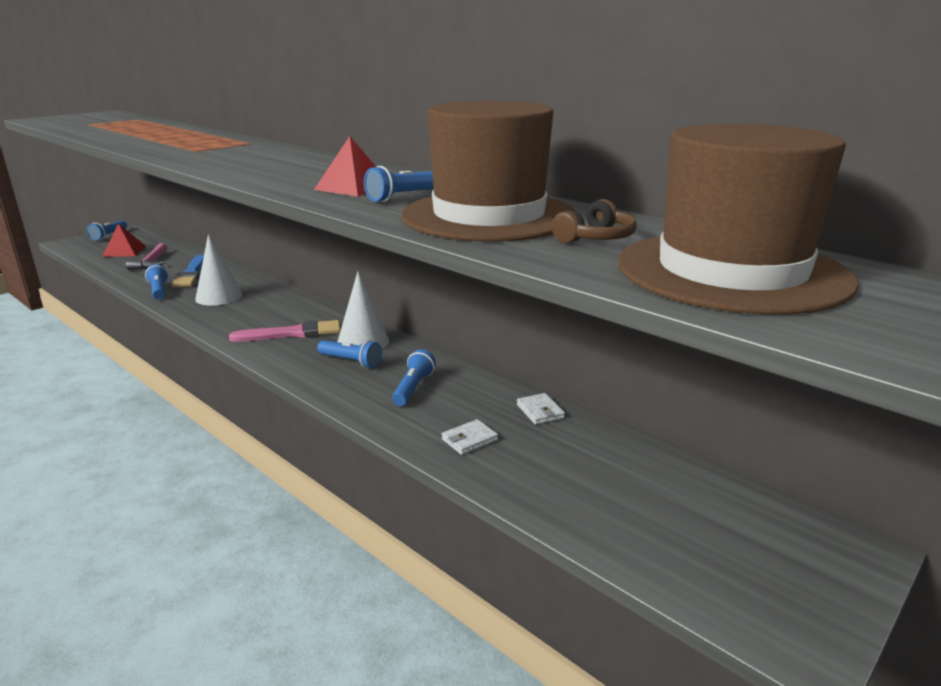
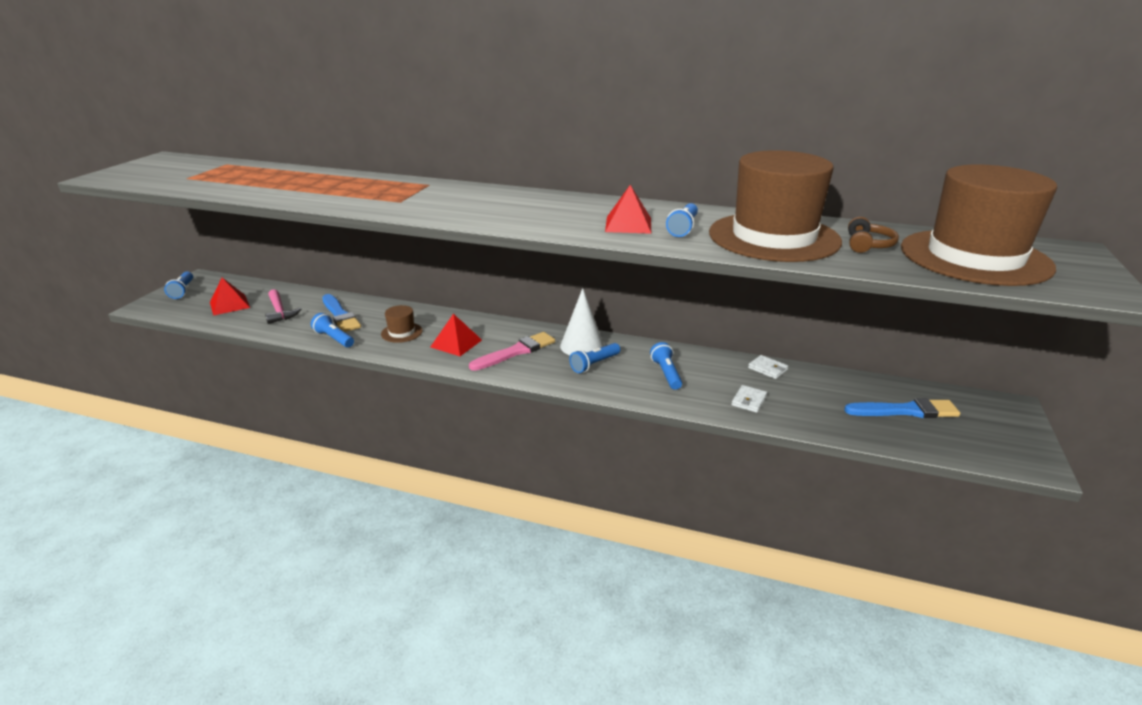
camera: 25 degrees left, 5 degrees up
white cone [195,234,242,306] -> brown hat [381,305,423,343]
blue flashlight [317,340,382,368] -> blue flashlight turned 135 degrees clockwise [569,343,620,373]
none -> red pyramid [430,314,482,356]
none -> blue brush [844,398,960,418]

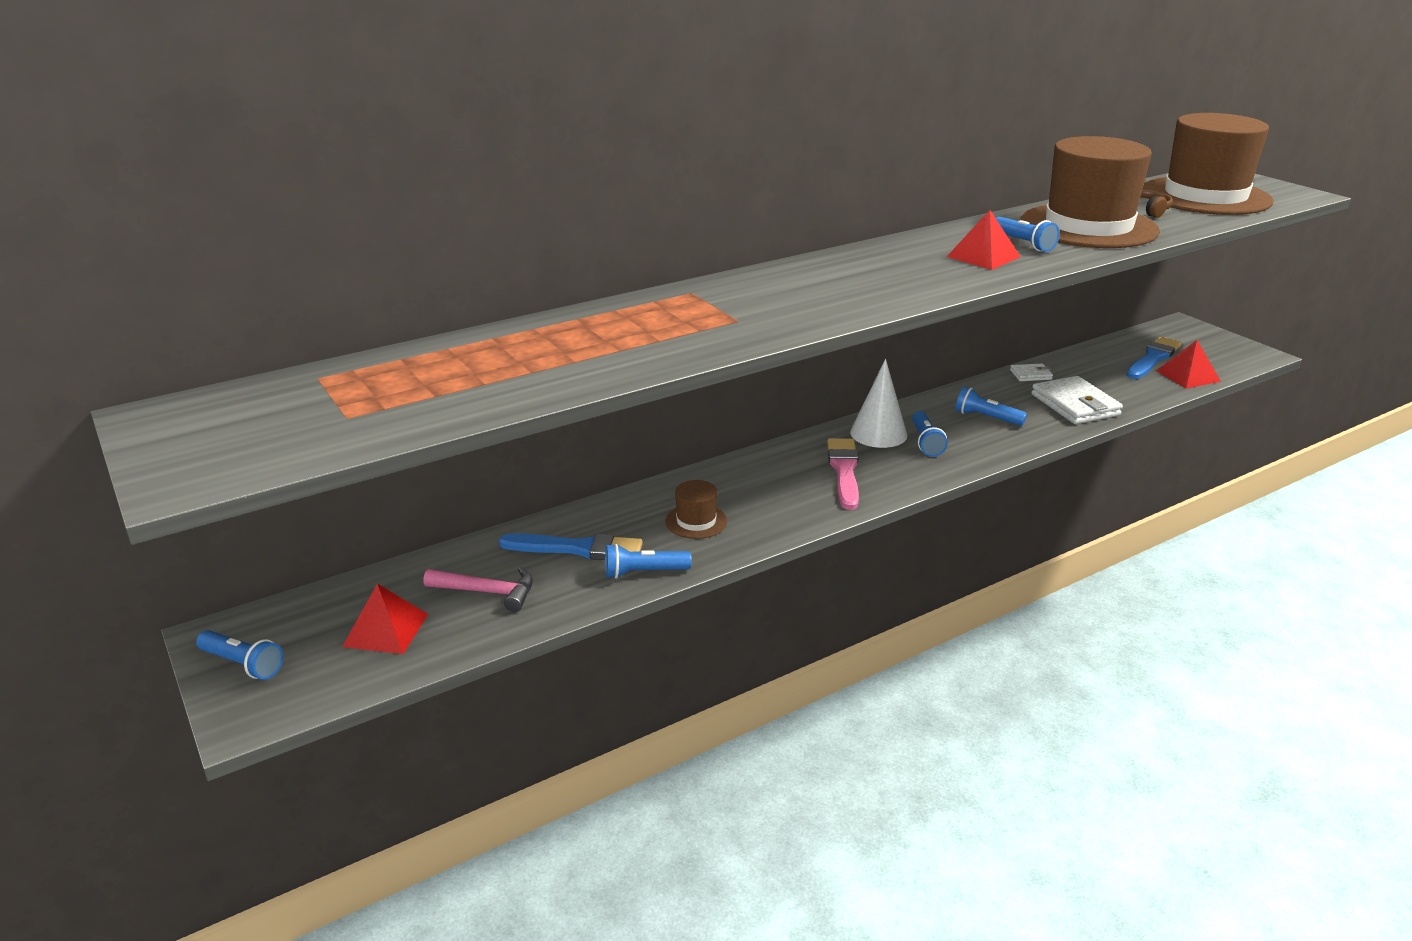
camera: 50 degrees left, 0 degrees up
red pyramid [430,314,482,356] -> red pyramid moved to [1156,340,1221,389]
white wallet [731,385,767,413] -> white wallet [1031,376,1123,424], size x1.98

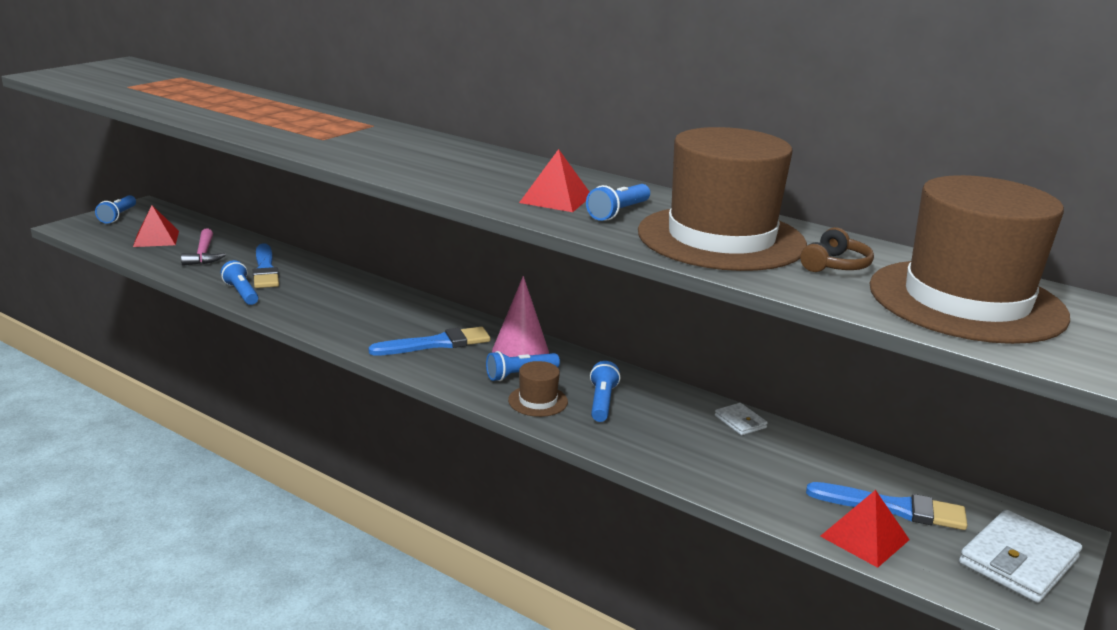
camera: 65 degrees right, 5 degrees down
brown hat [665,480,727,539] -> brown hat moved to [508,361,568,417]
pink brush [827,438,859,510] -> blue brush [368,327,490,356]
white cone [850,359,907,448] -> pink cone [492,276,549,357]
white wallet [1031,376,1123,424] -> white wallet moved to [959,509,1082,603]

